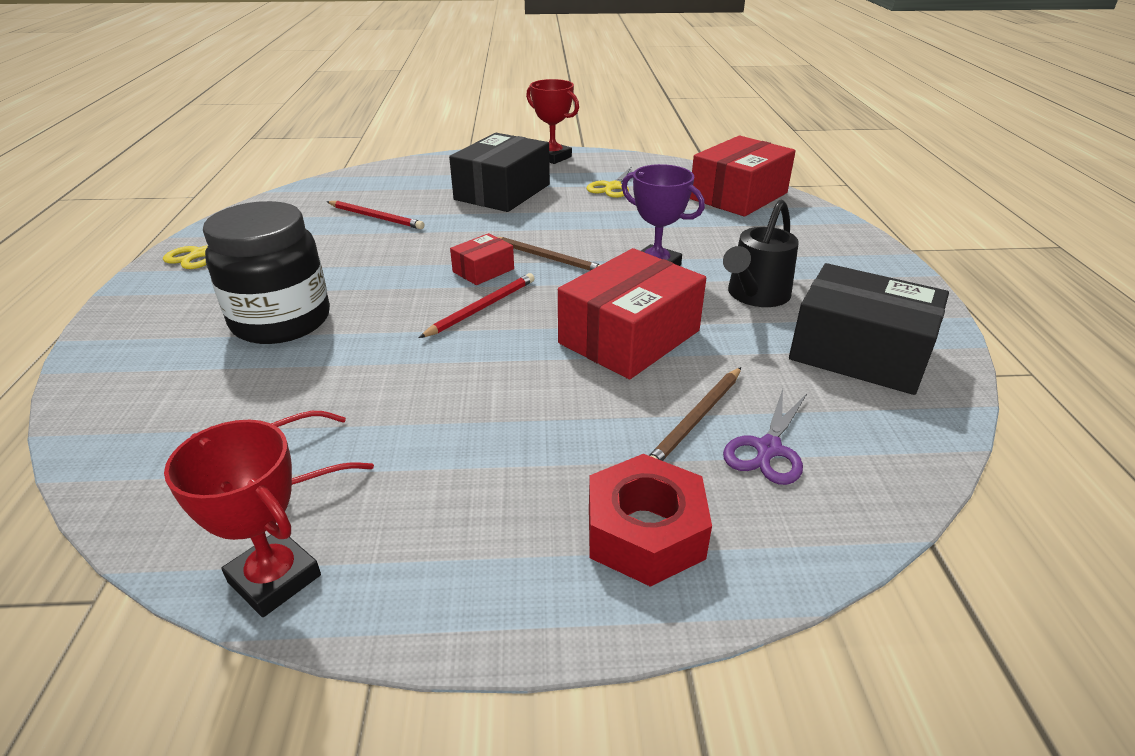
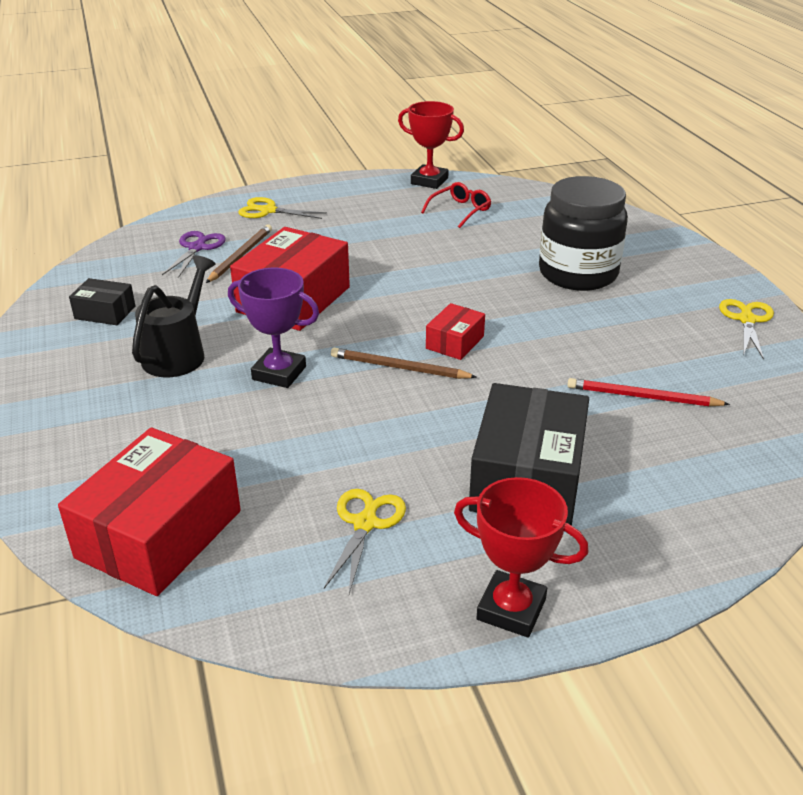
camera: 165 degrees right, 0 degrees up
red pencil [419,273,535,338] -> none
red nut [589,454,712,587] -> yellow scissors [238,197,327,219]
black box [789,263,949,395] -> black box [69,278,135,325], size x0.49

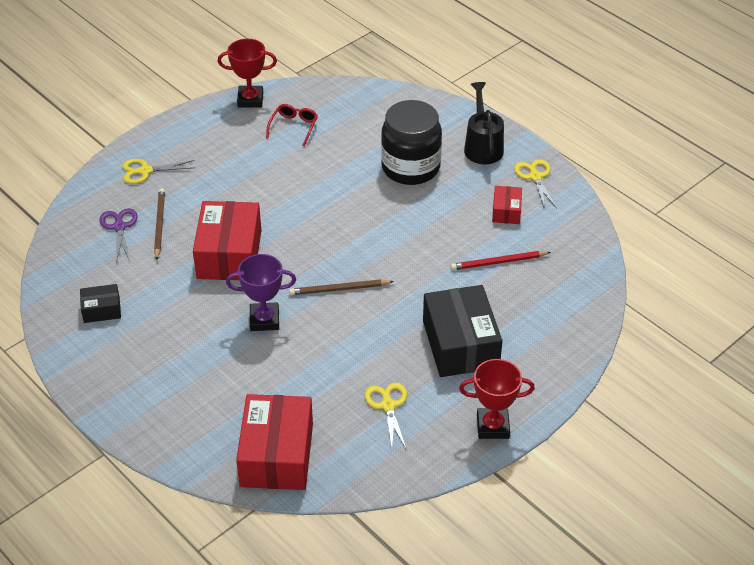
camera: 25 degrees left, 10 degrees up
black watering can [132,255,216,377] -> black watering can moved to [464,82,504,164]
red box [426,303,485,360] -> red box moved to [492,186,522,224]

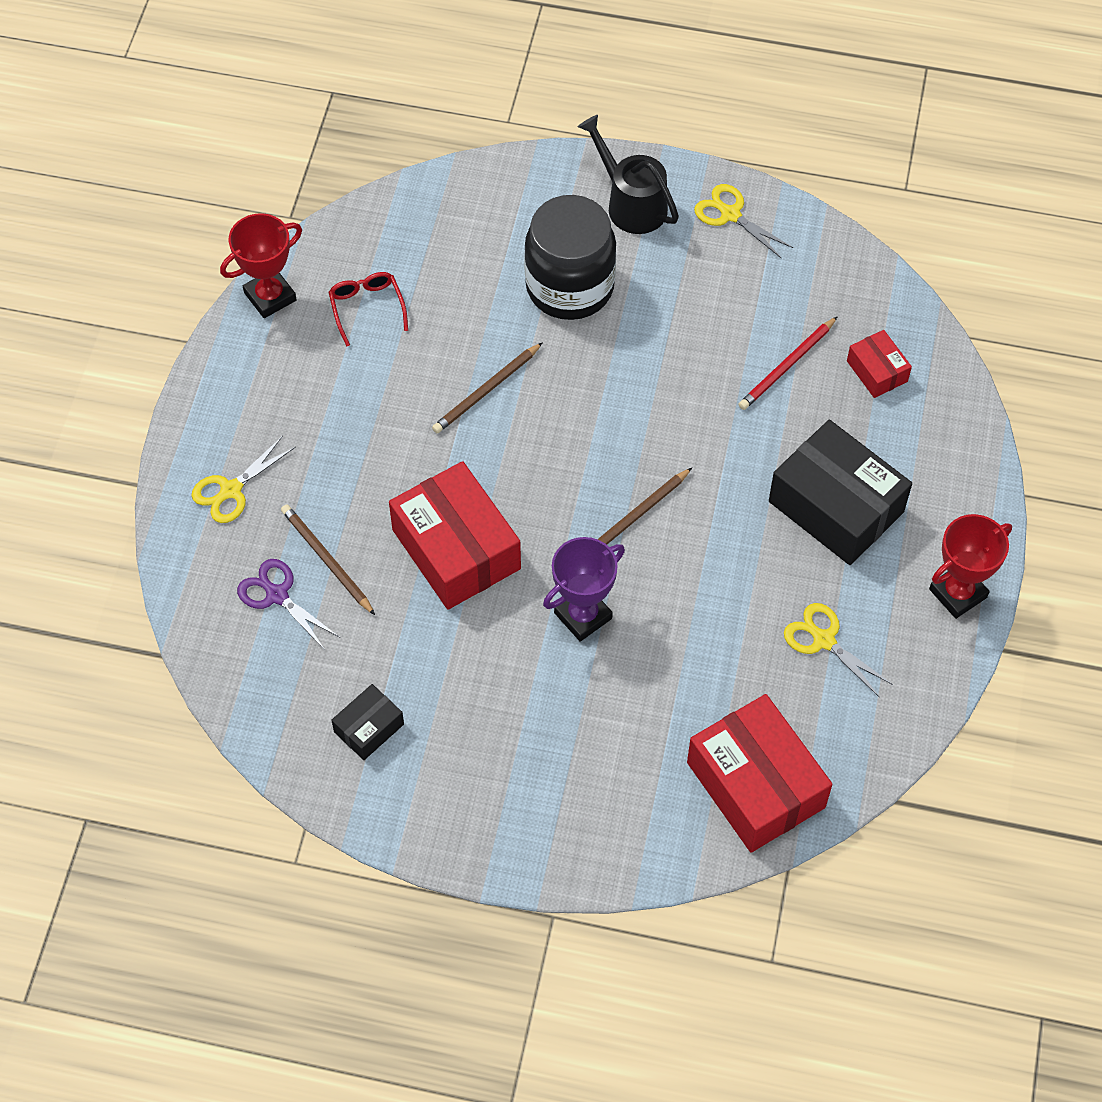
camera: 35 degrees left, 15 degrees up
red box [492,186,522,224] -> red box moved to [847,330,912,398]
none -> brown pencil [432,342,543,433]

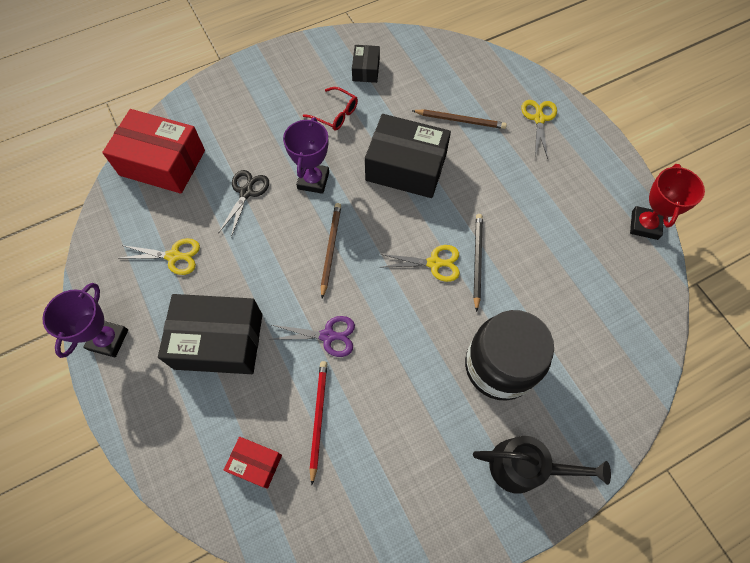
camera: 140 degrees right, 5 degrees up
purple scissors [237,559,339,650] -> purple scissors moved to [269,316,355,357]
red glasses [328,272,408,347] -> red glasses moved to [303,87,358,131]
red box [389,461,521,610] -> black box [365,114,451,198]
brown pencil [432,342,543,433] -> black pencil [474,214,483,312]
yellow scissors [694,184,793,258] -> yellow scissors moved to [380,245,460,282]
red trophy [929,514,1012,619] -> purple trophy [42,283,128,358]
none -> black scissors [219,170,269,237]

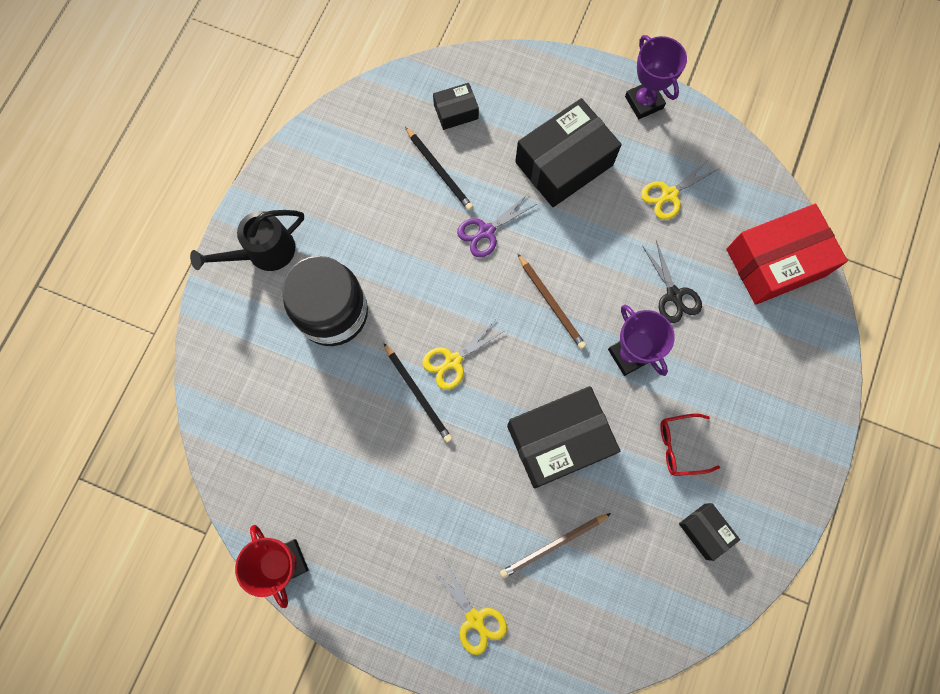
camera: 140 degrees right, 10 degrees up
red box [224,437,282,489] -> black box [433,83,479,130]
red pencil [310,361,327,485] -> black pencil [405,127,473,211]

